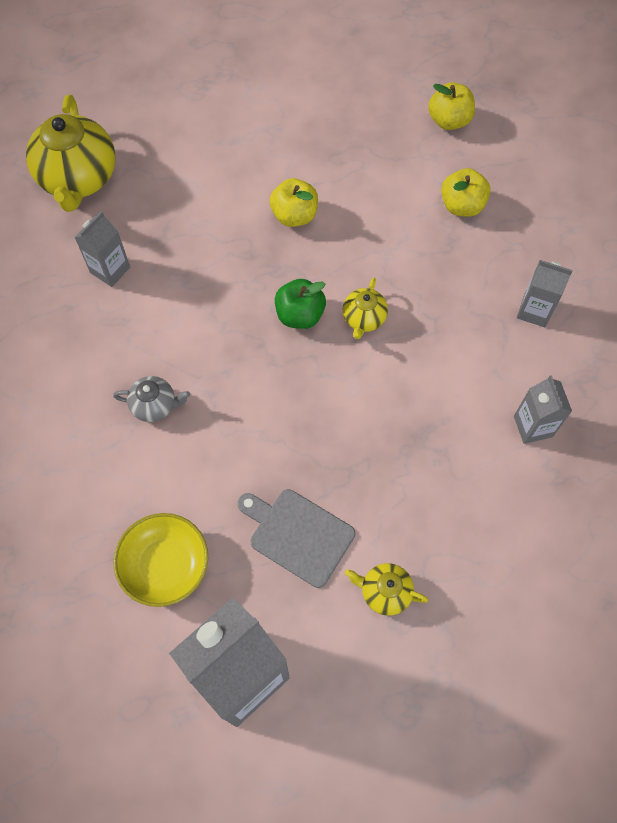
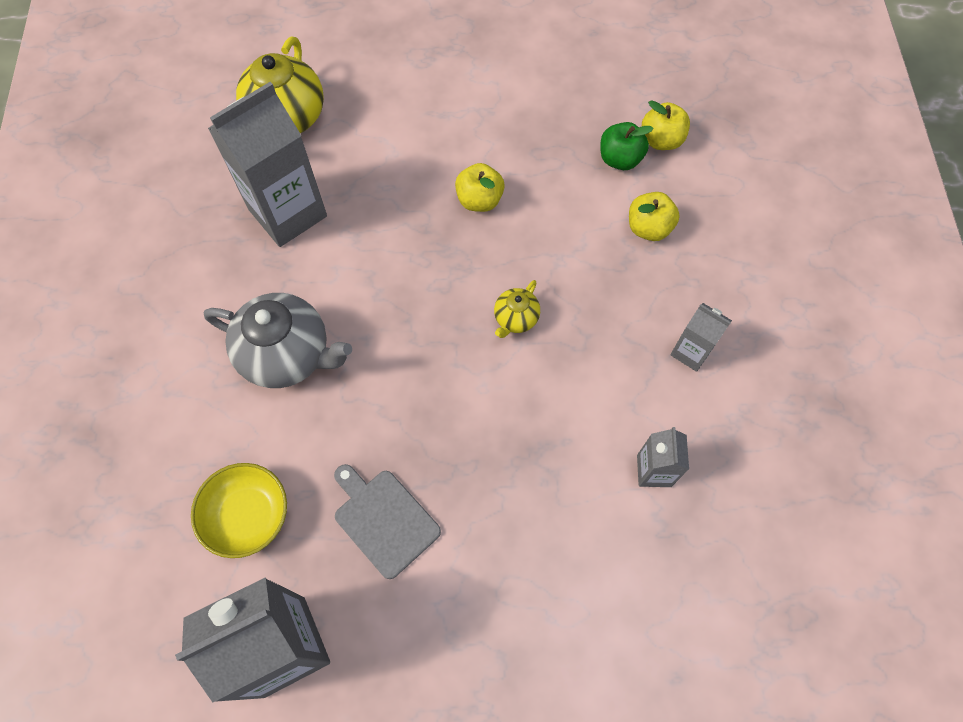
camera: 15 degrees right, 0 degrees up
grey carton [74,211,130,287] -> grey carton [208,82,327,247], size x2.01
grey teapot [113,376,190,422] -> grey teapot [204,293,352,388], size x2.04
green apple [275,279,326,329] -> green apple moved to [600,122,654,170]
yellow teapot [345,563,428,616] -> none

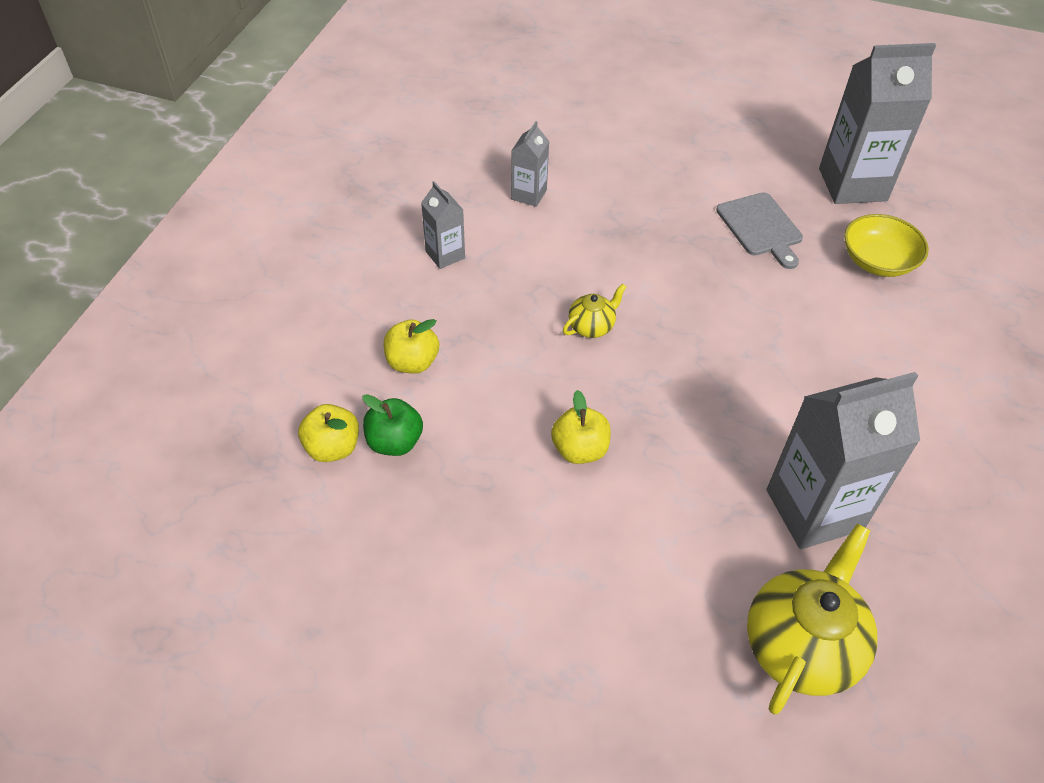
camera: 160 degrees left, 15 degrees down
grey teapot [204,293,352,388] -> none

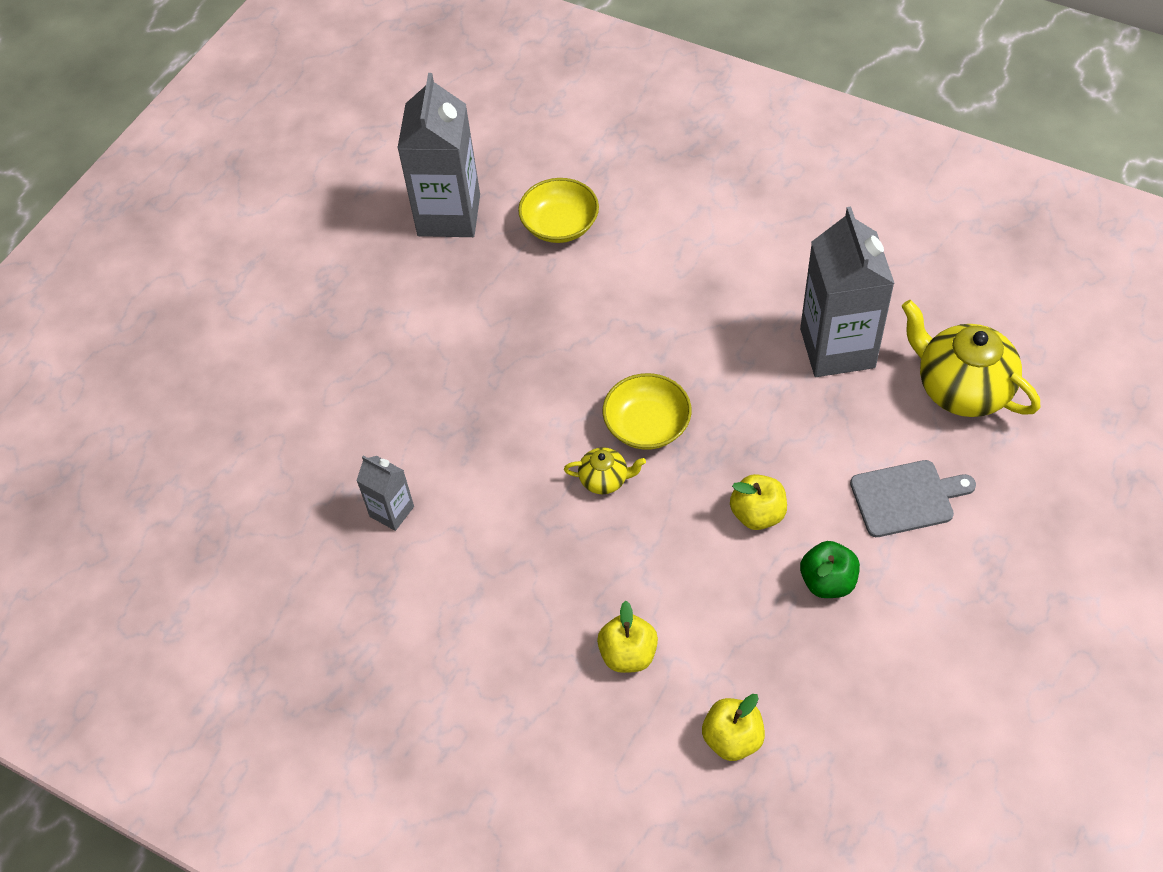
camera: 75 degrees left, 5 degrees up
green apple [363,394,423,456] -> green apple moved to [800,541,860,598]
grey carton [421,181,465,269] -> none
yellow teapot [563,284,626,338] -> yellow teapot turned 120 degrees clockwise [564,447,646,494]
grey cutting board [716,192,803,269] -> grey cutting board moved to [850,460,976,537]
none -> yellow bowl [603,373,692,450]

